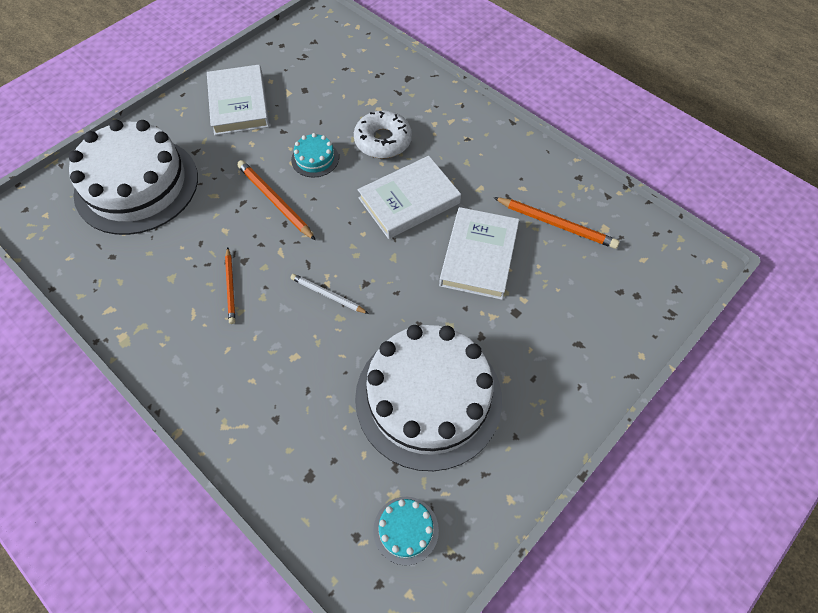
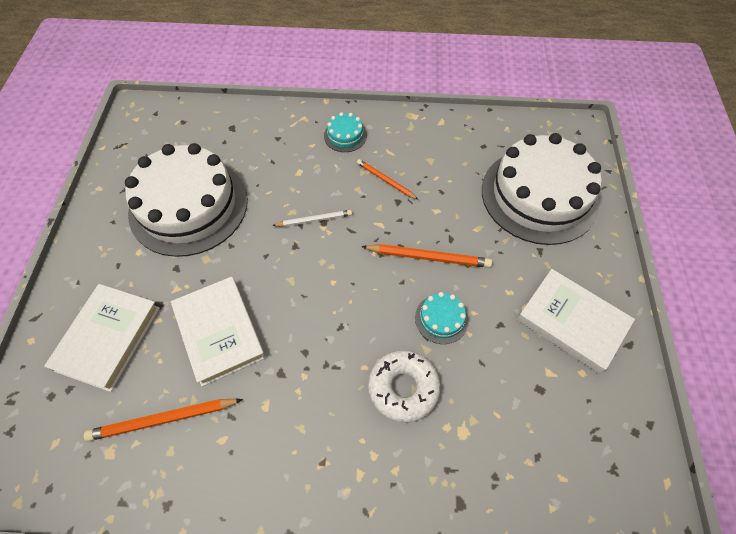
camera: 140 degrees right, 0 degrees up
white book [358,156,461,239] -> white book moved to [44,284,160,392]
turquoise cake [373,497,439,566] -> turquoise cake moved to [324,112,367,152]

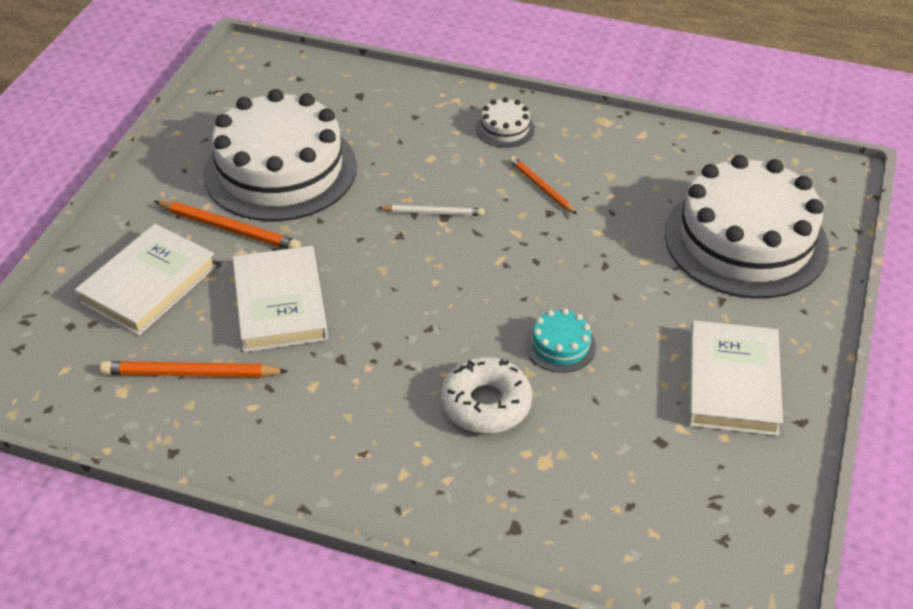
camera: 15 degrees right, 15 degrees down
turquoise cake [324,112,367,152] -> white cake [476,97,535,148]
orange pencil [361,244,492,268] -> orange pencil moved to [154,201,301,249]
white book [517,269,635,374] -> white book turned 45 degrees clockwise [688,321,783,436]

